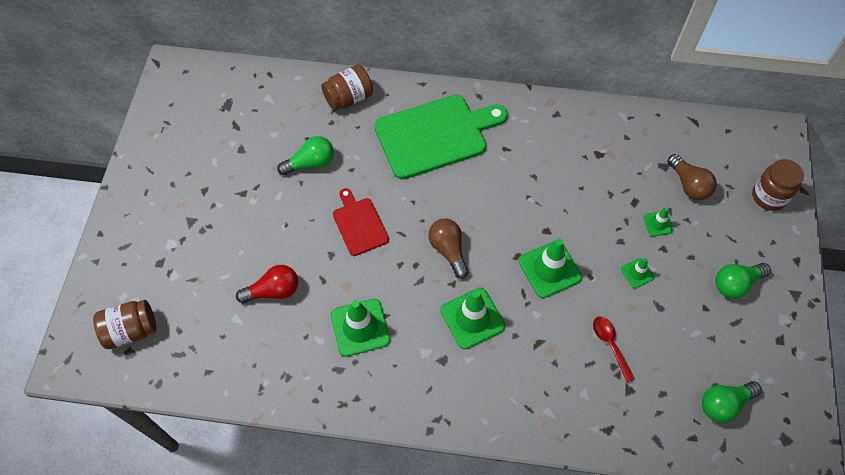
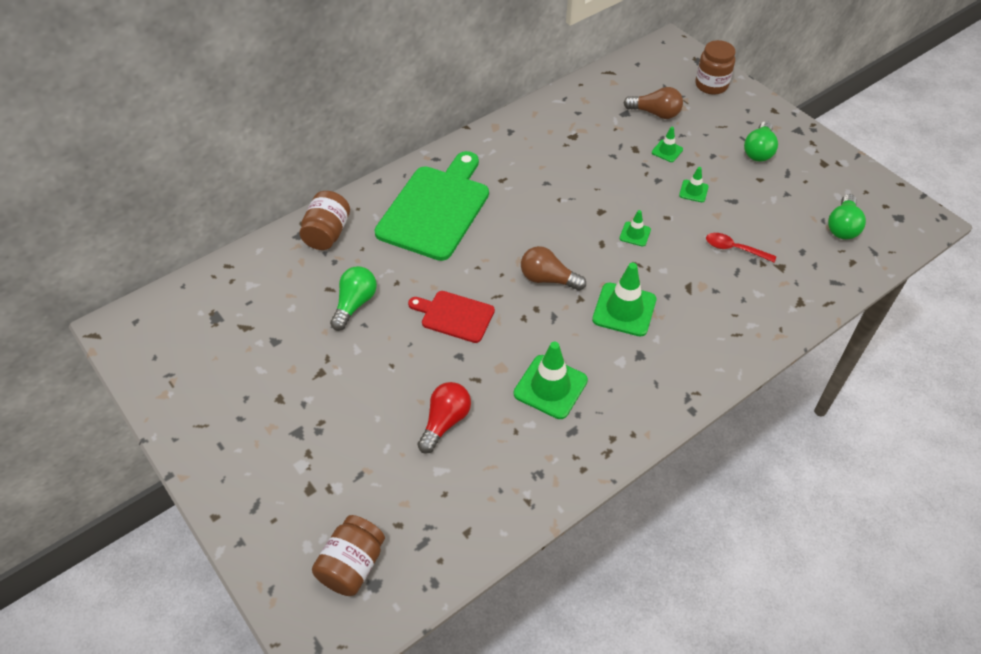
camera: 45 degrees left, 10 degrees down
green traffic cone [519,239,582,298] -> green traffic cone [620,210,651,246], size x0.52

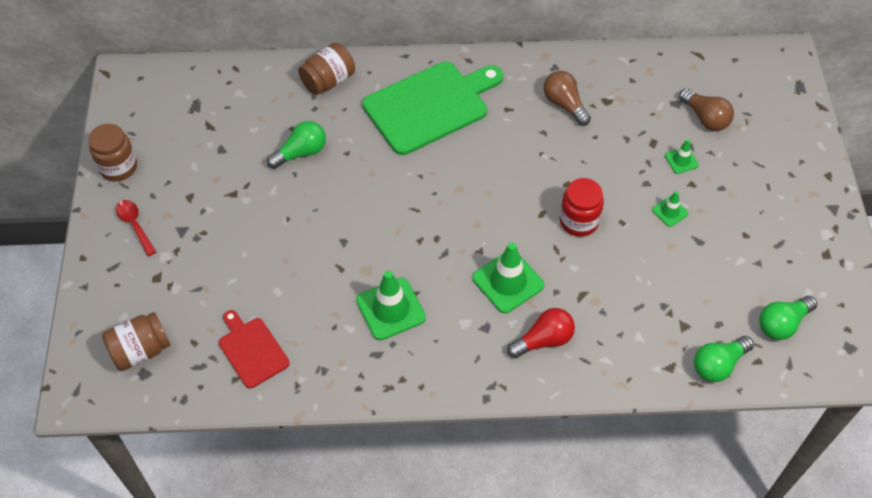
camera: 35 degrees right, 5 degrees up
red cutting board [408,291,495,343] -> red cutting board moved to [219,310,290,389]
red light bulb [418,382,471,454] -> red light bulb moved to [507,308,575,358]
brown light bulb [521,246,586,291] -> brown light bulb moved to [544,71,591,126]
green traffic cone [620,210,651,246] -> red jar [560,178,604,237]
brown jar [695,40,735,95] -> brown jar moved to [88,124,137,181]
red spoon [706,233,776,262] -> red spoon moved to [116,200,156,256]
green light bulb [744,121,778,162] -> green light bulb moved to [694,336,754,382]

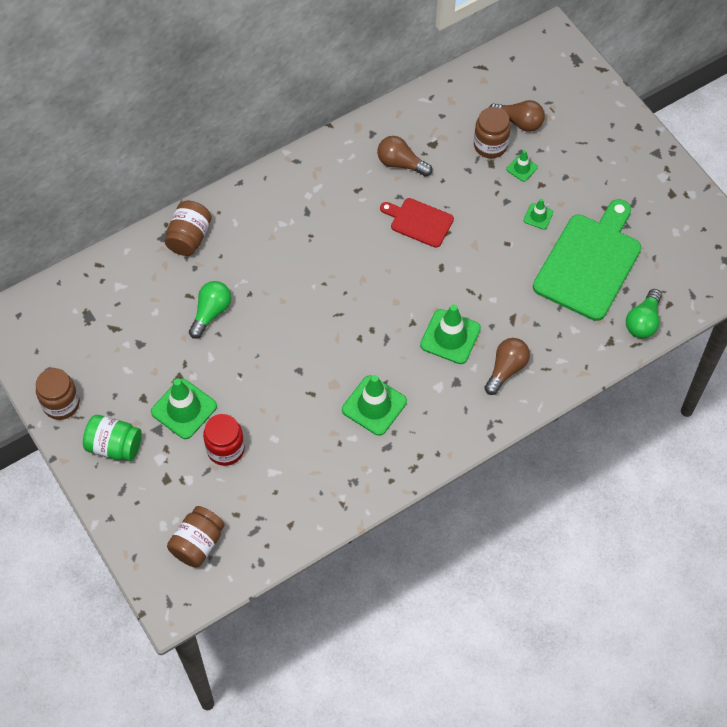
camera: 30 degrees left, 5 degrees up
red spoon [116,200,156,256] -> green jar [83,415,142,461]
red cutting board [219,310,290,389] -> red cutting board moved to [380,198,454,248]
green cutting board [362,62,503,155] -> green cutting board moved to [533,199,641,321]
red light bulb [507,308,575,358] -> brown light bulb [484,338,530,395]
red jar [560,178,604,237] -> red jar moved to [203,414,245,466]
green light bulb [759,296,817,340] -> none
none -> green traffic cone [151,379,217,439]
none -> brown jar [474,107,511,158]

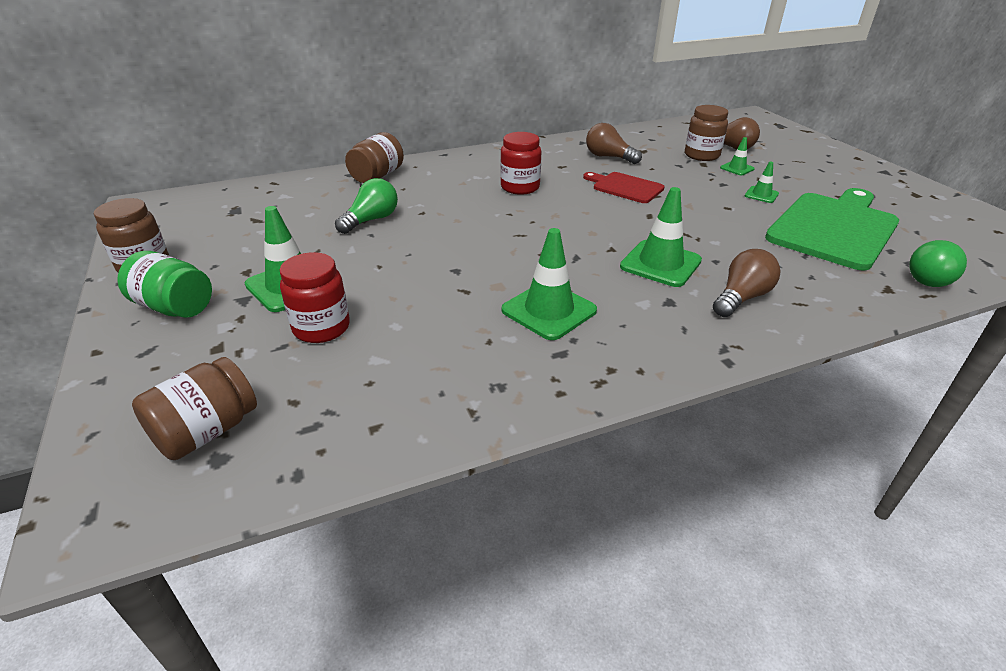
camera: 10 degrees right, 25 degrees down
none -> red jar [500,132,541,195]

